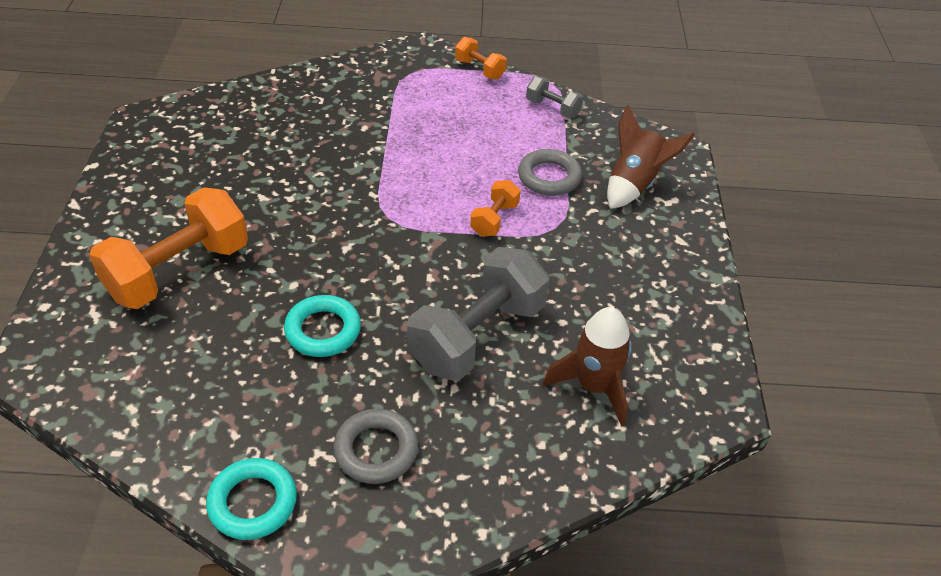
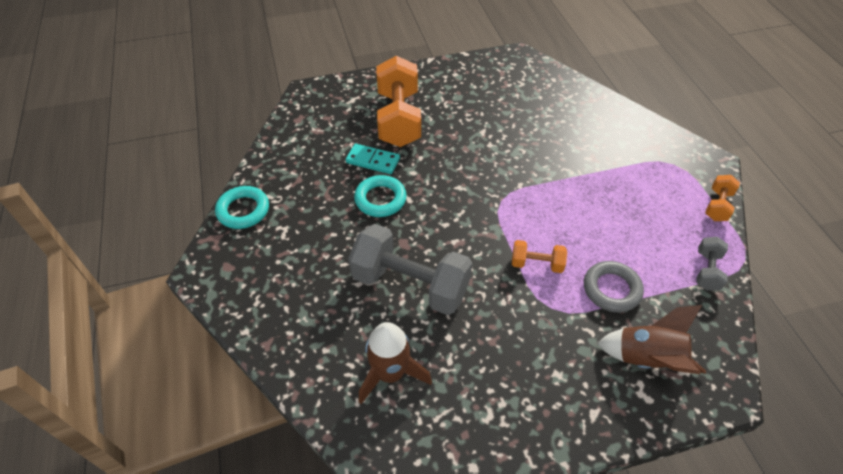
camera: 75 degrees right, 5 degrees up
orange dumbbell [89,187,248,309] -> orange dumbbell turned 60 degrees clockwise [377,56,421,147]
grey ring [333,409,418,484] -> none
none -> turquoise domino [346,144,400,174]

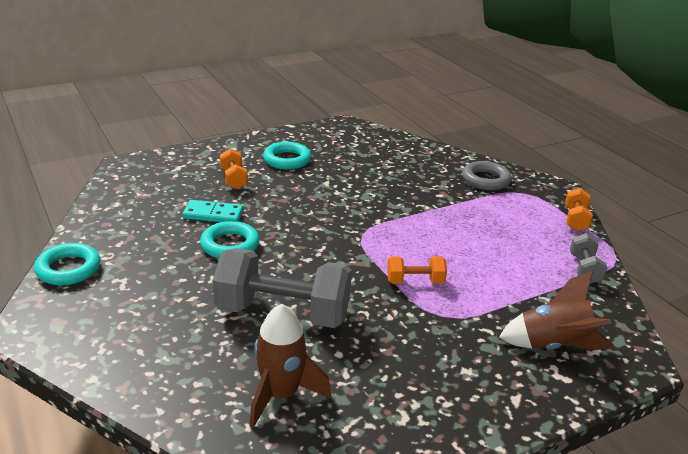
camera: 15 degrees left, 20 degrees down
orange dumbbell [377,56,421,147] -> orange dumbbell [220,149,248,189], size x0.47
grey ring [584,261,644,313] -> grey ring moved to [462,161,512,190]
none -> turquoise ring [263,142,311,170]

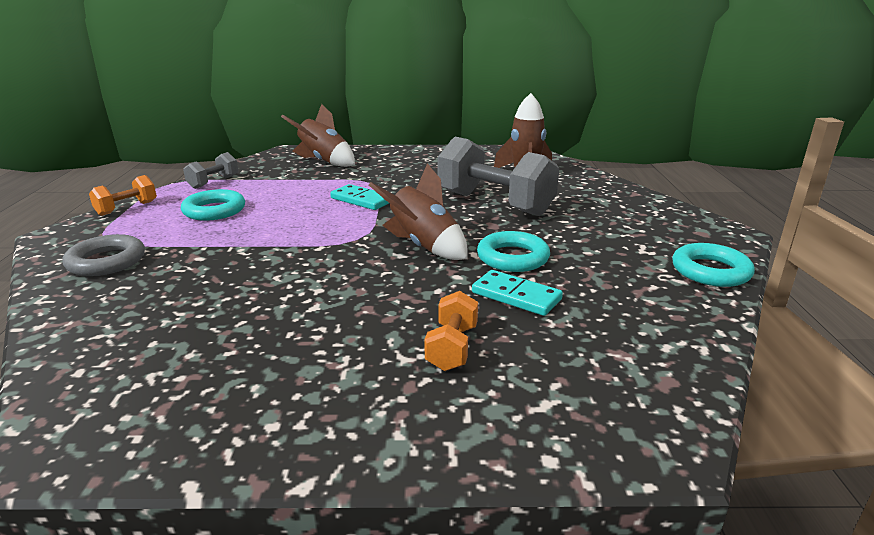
camera: 150 degrees left, 5 degrees down
turquoise ring [263,142,311,170] -> turquoise ring moved to [181,189,245,221]
orange dumbbell [387,256,447,284] -> turquoise domino [330,184,389,210]
none -> brown rocket [369,164,468,260]

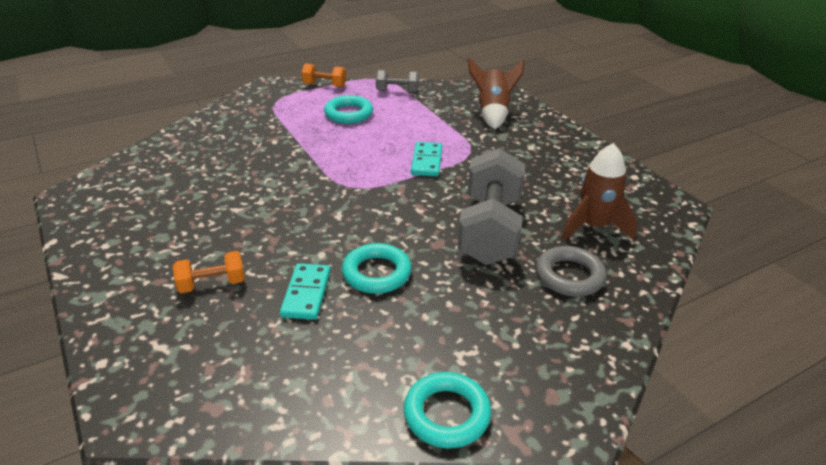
camera: 60 degrees right, 10 degrees up
grey ring [63,234,145,276] -> grey ring moved to [536,246,607,297]
brown rocket [369,164,468,260] -> none

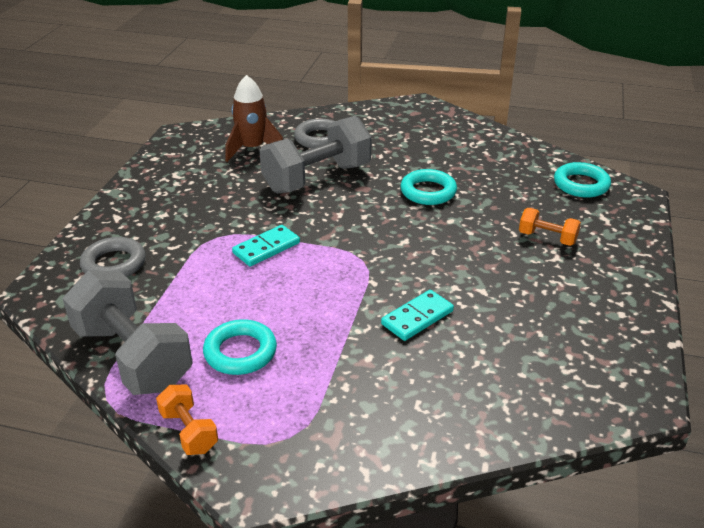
camera: 135 degrees left, 0 degrees up
turquoise domino [280,263,331,320] -> turquoise domino moved to [381,290,454,341]
grey dumbbell [376,70,419,93] -> grey dumbbell [62,270,193,395], size x2.11
turquoise ring [404,372,492,448] -> turquoise ring moved to [554,162,611,198]
brown rocket [468,58,525,129] -> grey ring [80,237,146,277]

